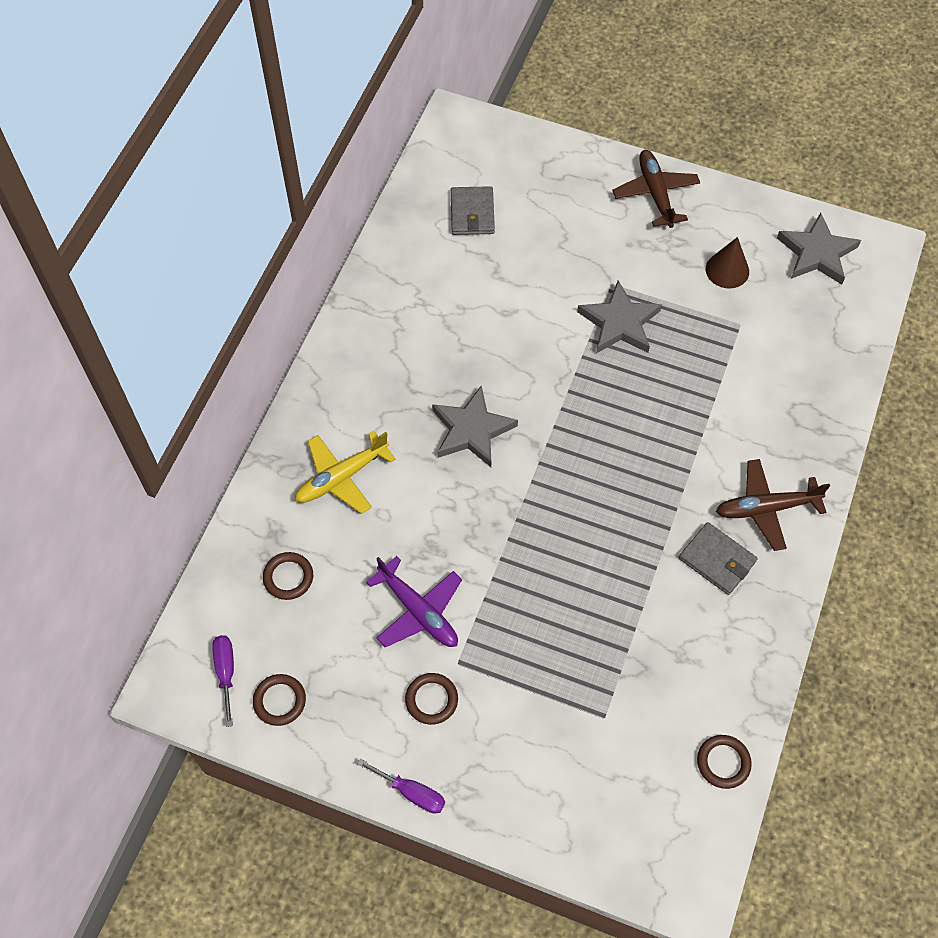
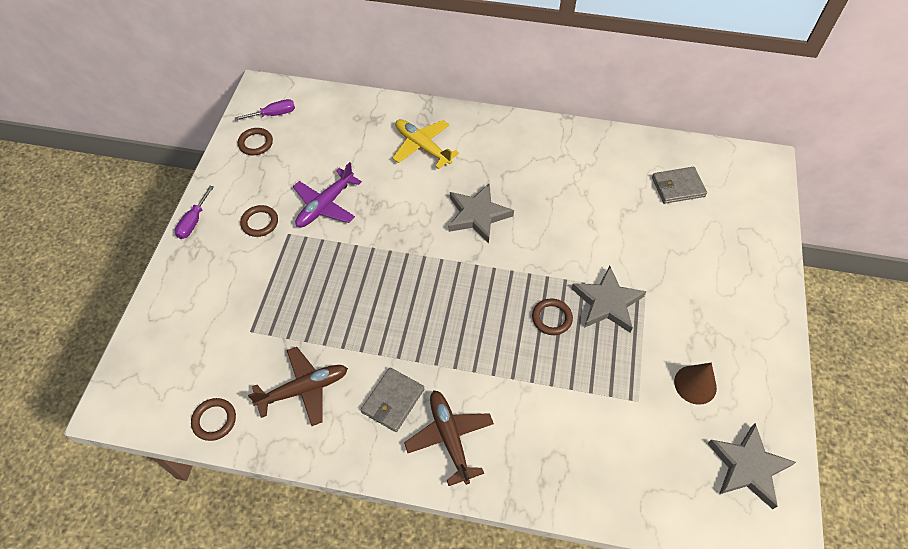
camera: 80 degrees right, 5 degrees down
brown ring [263,552,313,600] -> brown ring moved to [532,299,573,335]
brown plane [612,150,700,228] -> brown plane moved to [248,347,348,426]

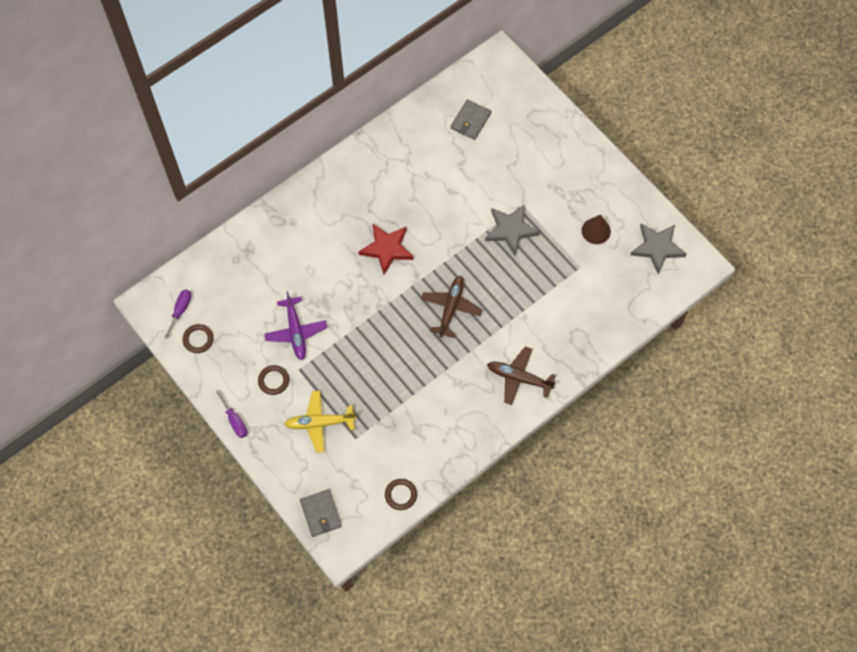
camera: 50 degrees left, 10 degrees up
brown plane [248,347,348,426] -> brown plane moved to [421,276,482,338]
grey wallet [361,367,424,432] -> grey wallet moved to [300,489,342,537]
yellow plane [393,119,459,169] -> yellow plane moved to [285,391,356,453]
grey star [448,183,514,243] -> red star [358,224,414,275]
brown ring [532,299,573,335] -> none

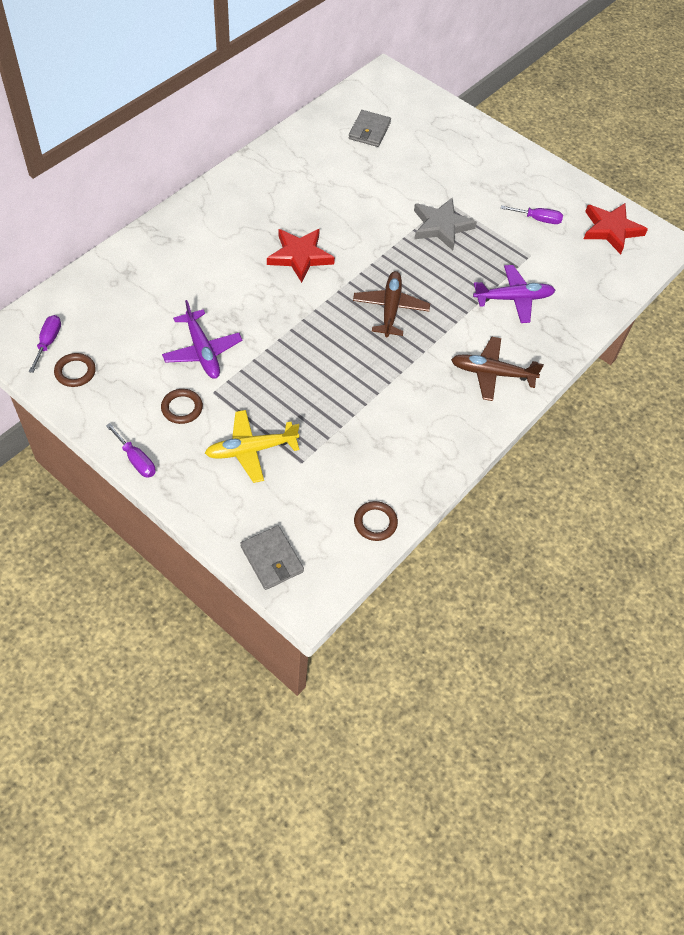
camera: 15 degrees left, 10 degrees down
brown cone [582,215,611,244] -> purple screwdriver [501,205,563,224]
grey star [630,223,687,274] -> red star [584,203,648,254]
none -> purple plane [473,265,556,323]

